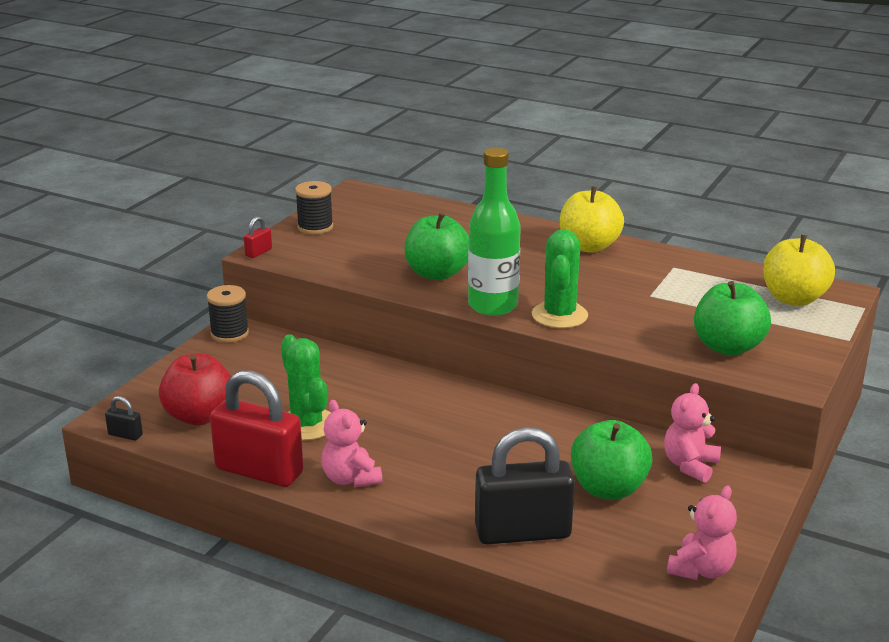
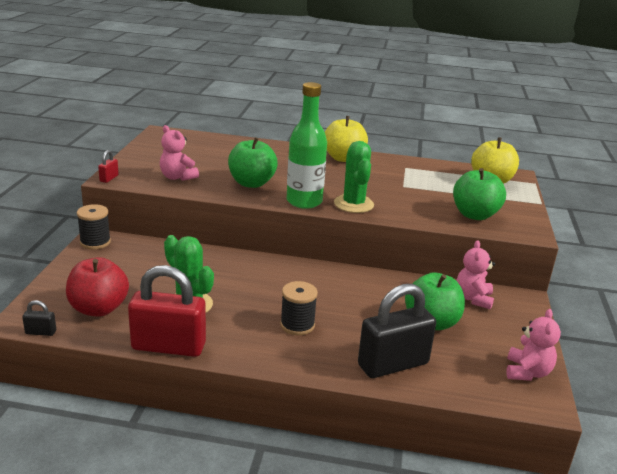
camera: 20 degrees left, 0 degrees up
black spool [295,181,333,235] -> black spool moved to [280,281,318,335]
pink teddy bear [321,400,382,487] -> pink teddy bear moved to [160,125,199,181]

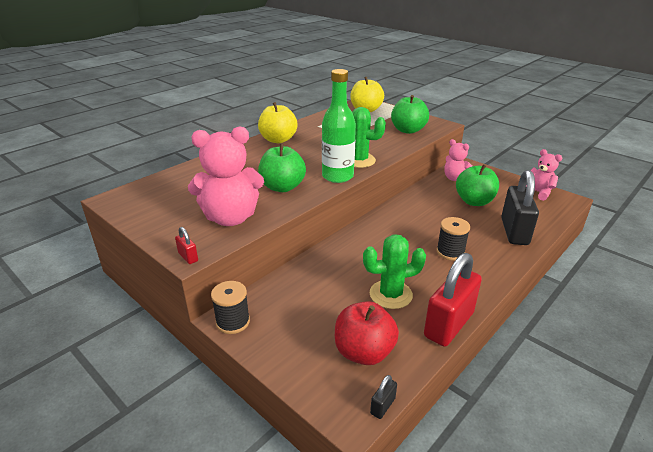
camera: 55 degrees left, 5 degrees up
pink teddy bear [160,125,199,181] -> pink teddy bear [188,127,264,226], size x1.75

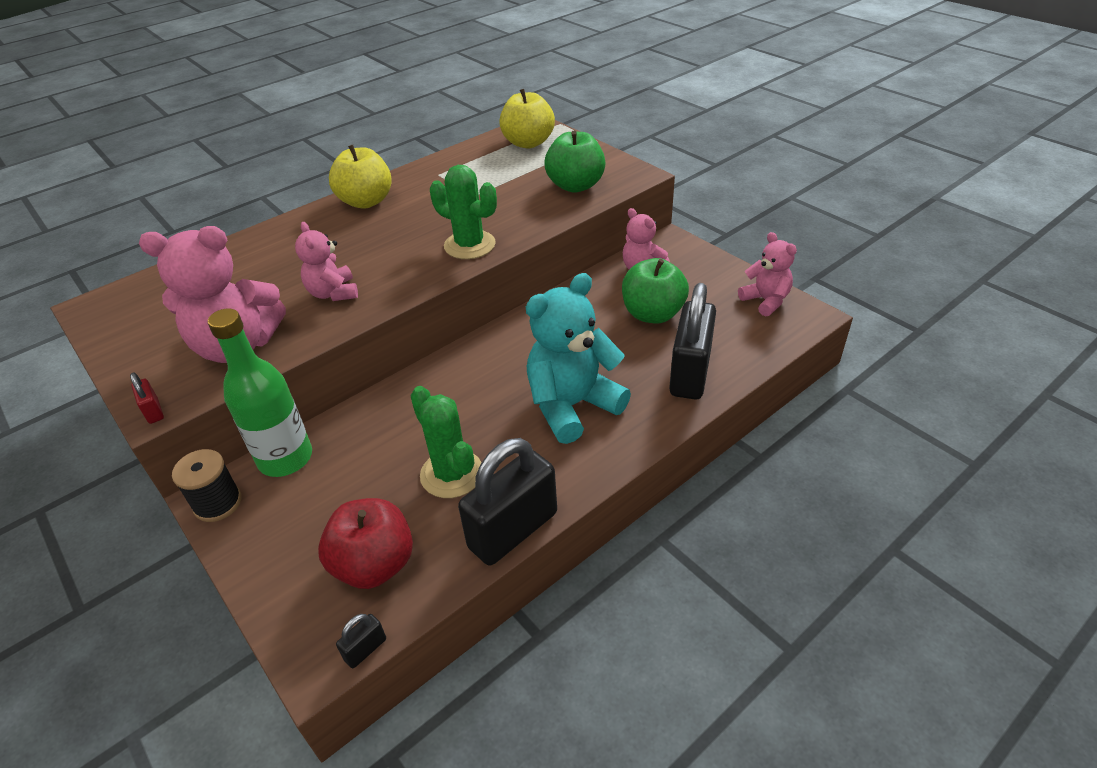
camera: 10 degrees right, 10 degrees up
green apple [258,144,306,192] -> pink teddy bear [295,222,358,301]
green bottle [322,69,356,183] -> green bottle moved to [208,308,312,477]
green cactus [363,234,426,309] -> green cactus turned 60 degrees clockwise [411,386,482,498]
red padlock [424,253,482,347] -> black padlock [458,438,557,566]
black spool [437,217,470,261] -> turquoise teddy bear [526,273,631,444]

